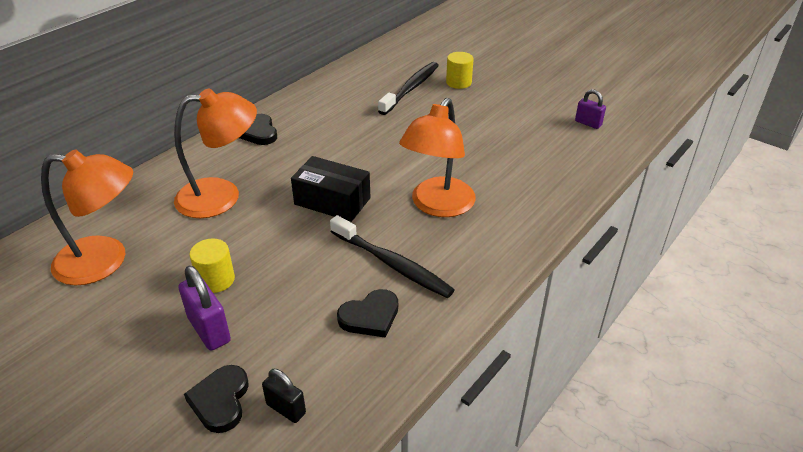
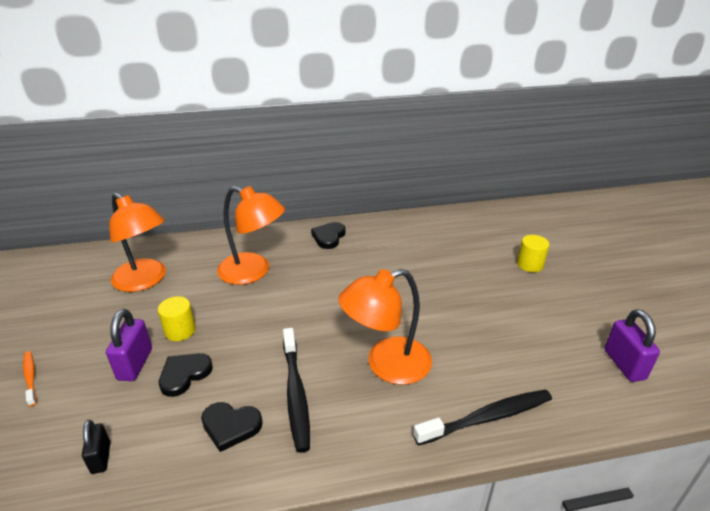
camera: 40 degrees right, 5 degrees down
black heart [184,365,249,433] -> black heart moved to [159,353,213,397]
black box [291,156,371,222] -> none
black toothbrush [378,62,439,115] -> black toothbrush moved to [413,389,552,446]
purple padlock [575,89,606,129] -> purple padlock [605,309,660,382], size x1.55
none -> orange toothbrush [23,351,37,407]

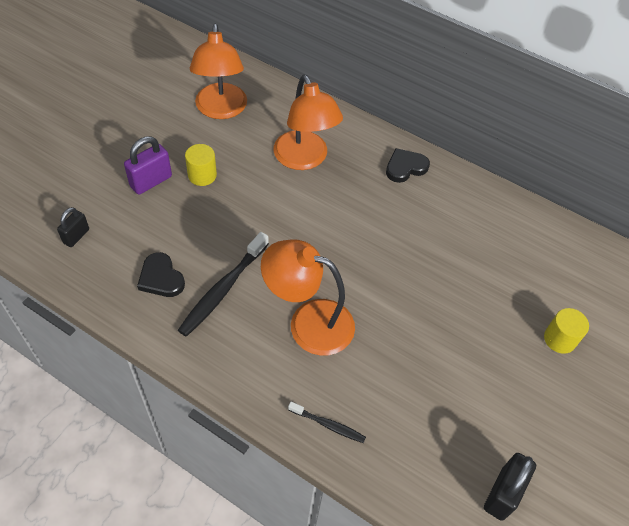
camera: 40 degrees right, 20 degrees up
orange toothbrush [23,351,37,407] -> none
black heart [159,353,213,397] -> none
black toothbrush [413,389,552,446] -> black toothbrush [288,402,366,443], size x0.55
purple padlock [605,309,660,382] -> black padlock [484,453,536,521]

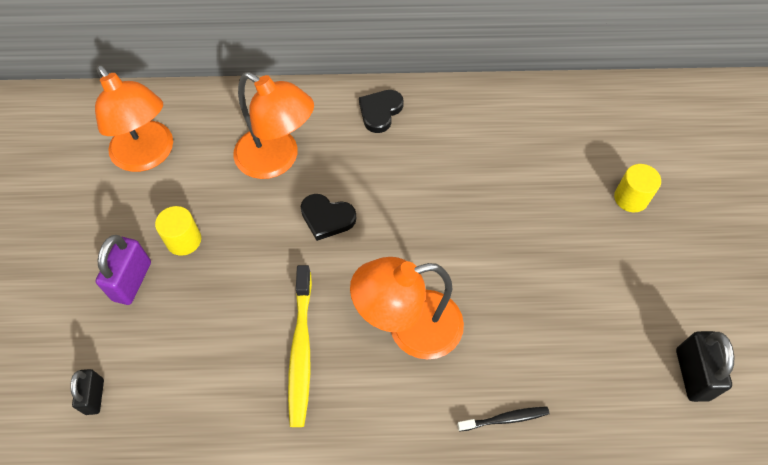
camera: 30 degrees left, 5 degrees up
black heart [137,252,185,297] -> black heart moved to [301,194,357,241]
black toothbrush [178,232,269,337] -> yellow toothbrush [288,265,312,427]

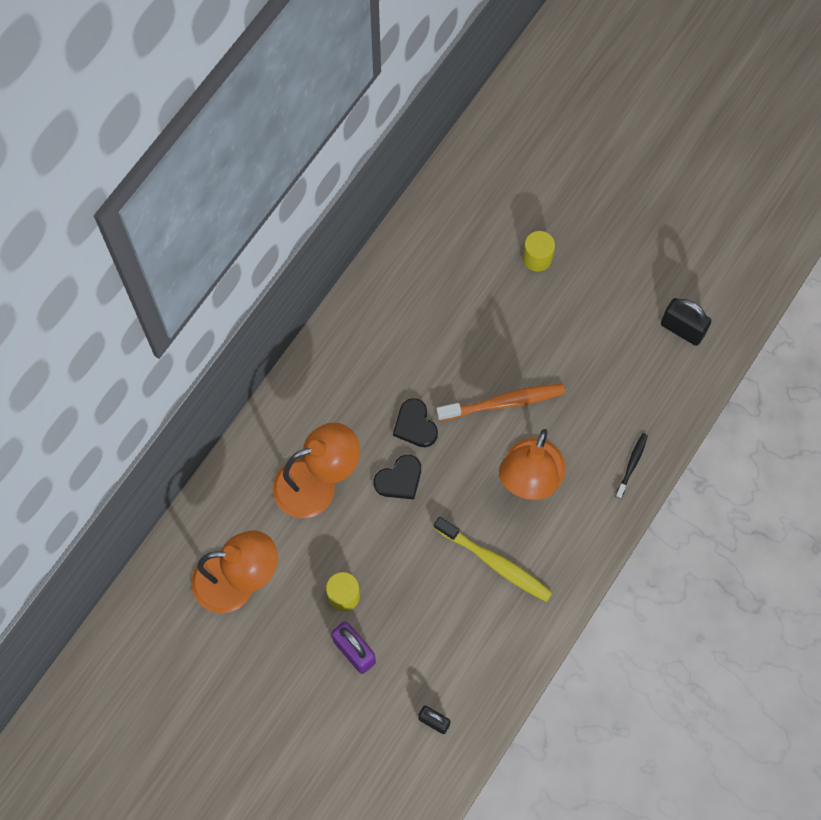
camera: 55 degrees left, 10 degrees up
black heart [359,90,404,133] -> black heart moved to [393,398,438,447]
none -> orange toothbrush [436,384,565,421]

